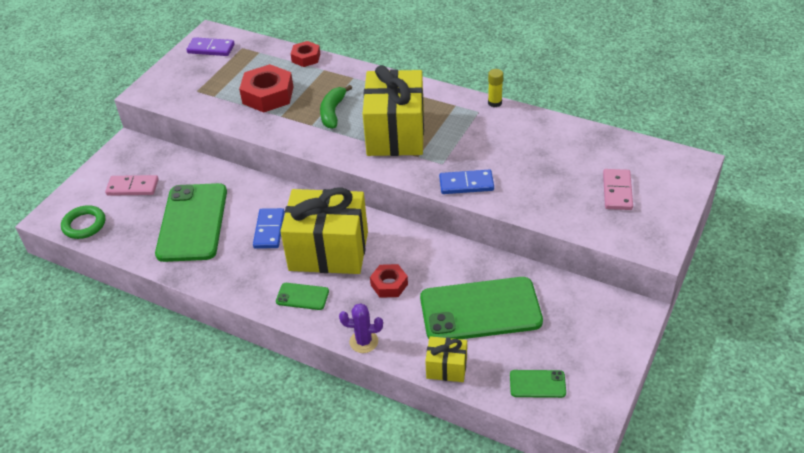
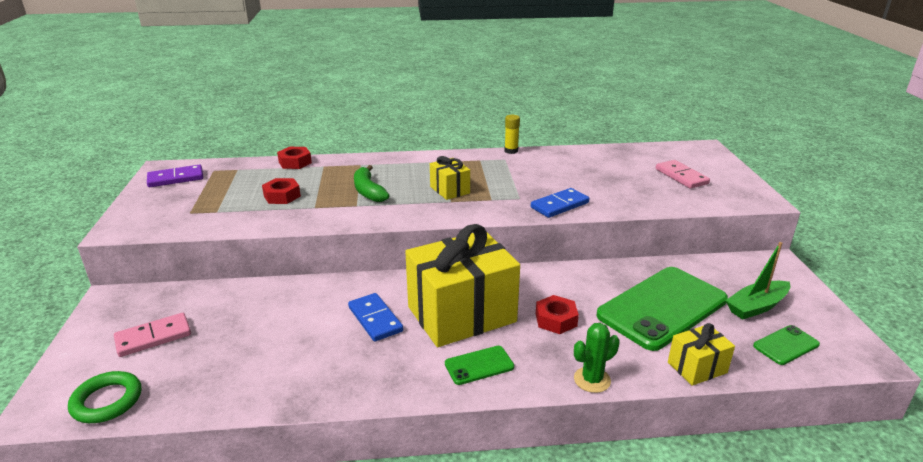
camera: 35 degrees left, 15 degrees down
green phone [155,183,227,262] -> none
red nut [239,64,293,112] -> red nut [262,178,301,204], size x0.58
purple cactus [339,303,383,353] -> green cactus [574,323,620,393]
yellow gift [362,65,424,156] -> yellow gift [430,156,470,200], size x0.46
none -> green boat [725,242,790,320]

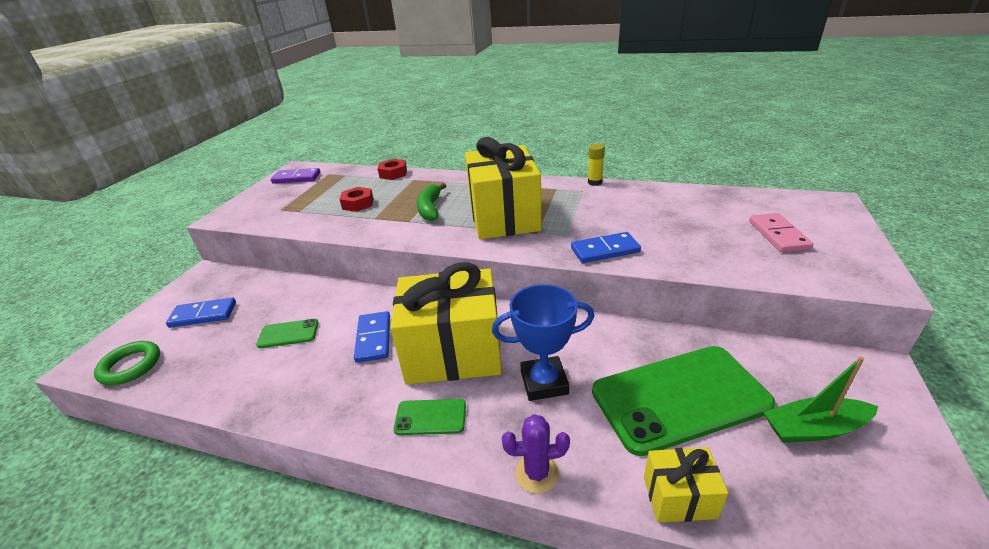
camera: 25 degrees right, 5 degrees up
pink domino [114,313,191,357] -> blue domino [166,298,236,328]
yellow gift [430,156,470,200] -> yellow gift [465,137,542,239], size x2.17
red nut [536,295,579,334] -> blue trophy [492,284,594,401]
green cactus [574,323,620,393] -> purple cactus [502,414,570,493]
green phone [753,325,820,365] -> green phone moved to [256,319,319,348]

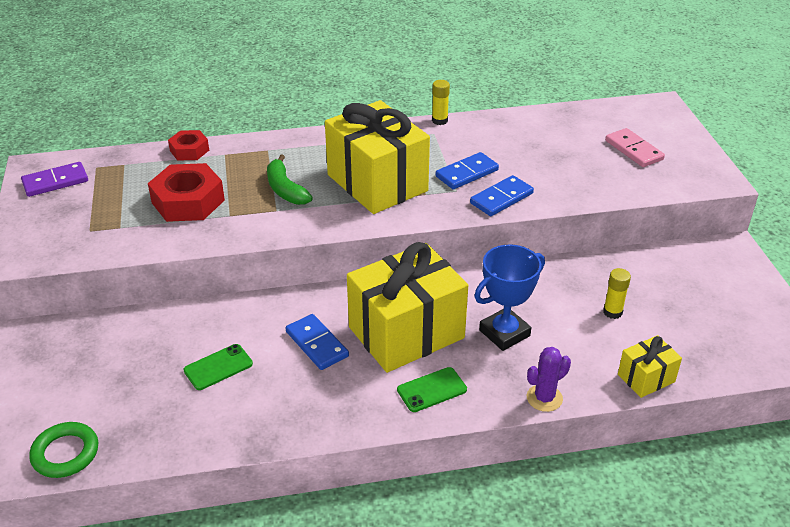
camera: 30 degrees left, 5 degrees up
blue domino [166,298,236,328] -> blue domino moved to [435,152,499,189]
red nut [339,187,374,212] -> red nut [148,163,225,222], size x1.71
green phone [592,346,776,456] -> yellow glue stick [603,268,631,319]
green boat [763,356,878,443] -> none

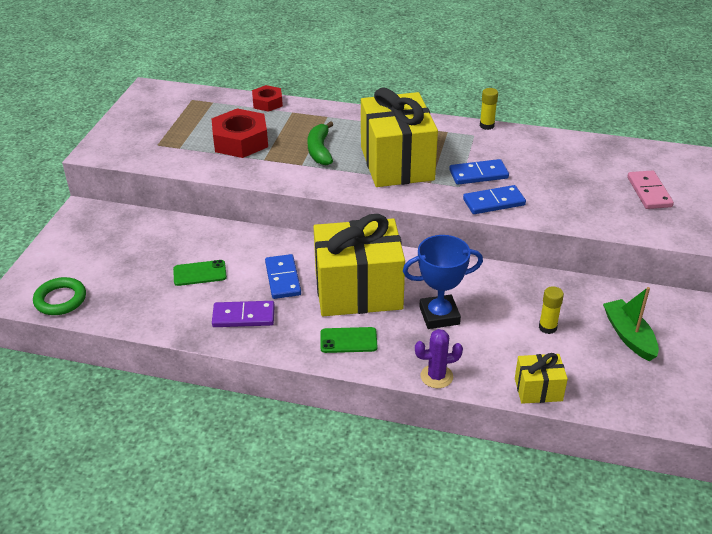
camera: 25 degrees right, 0 degrees up
purple domino [21,162,88,197] -> purple domino moved to [212,301,275,327]
none -> green boat [603,287,659,361]

